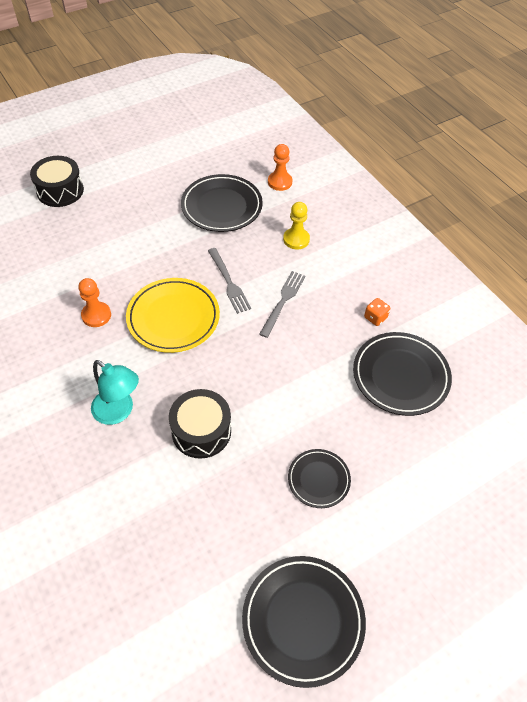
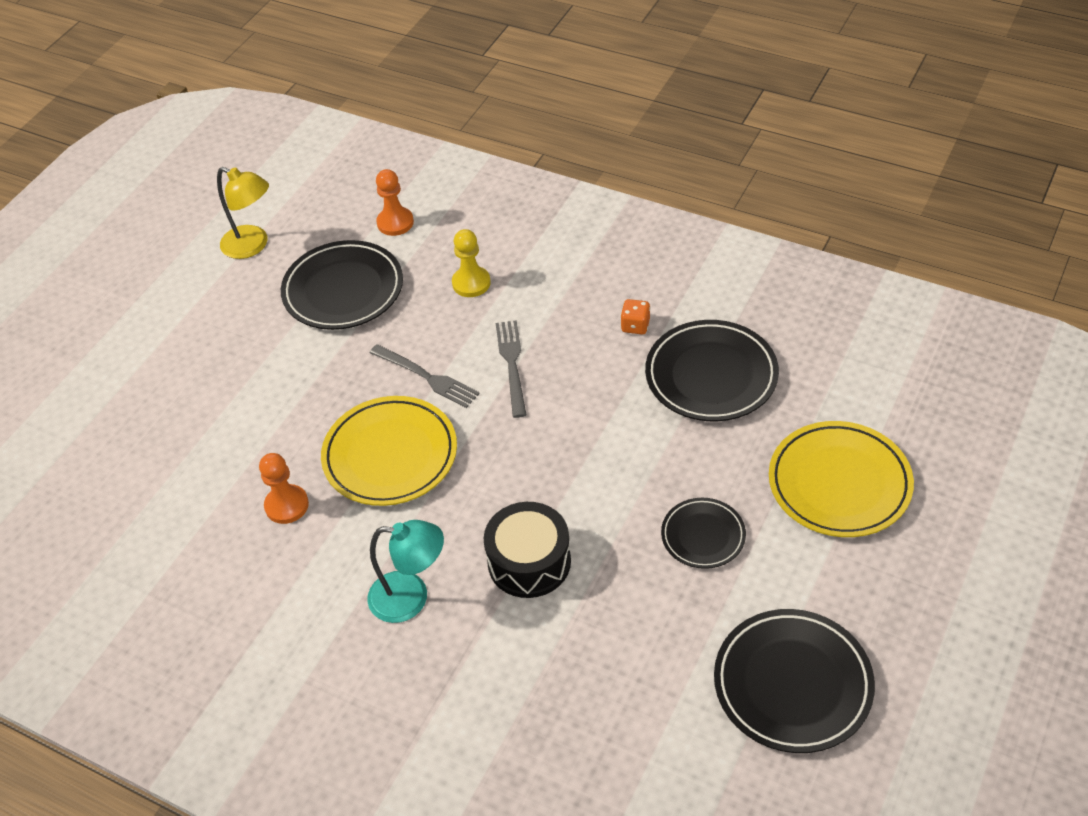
camera: 25 degrees left, 5 degrees down
black drum [30,156,84,207] -> none
none -> yellow lamp [217,167,269,259]
none -> yellow plate [769,421,914,537]

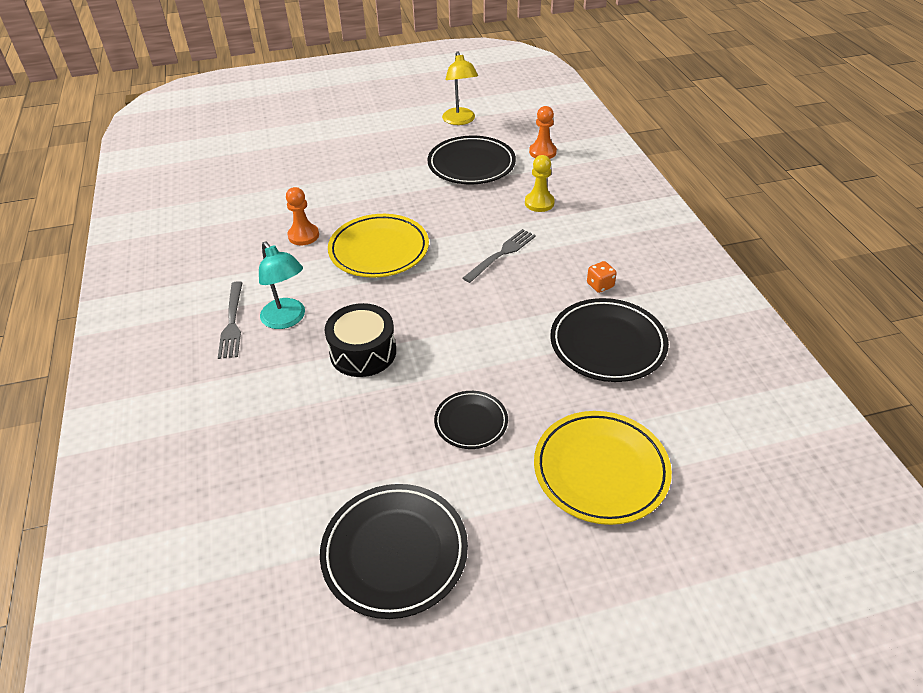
camera: 45 degrees right, 5 degrees down
grey fork [370,344,480,408] -> grey fork moved to [218,281,243,359]

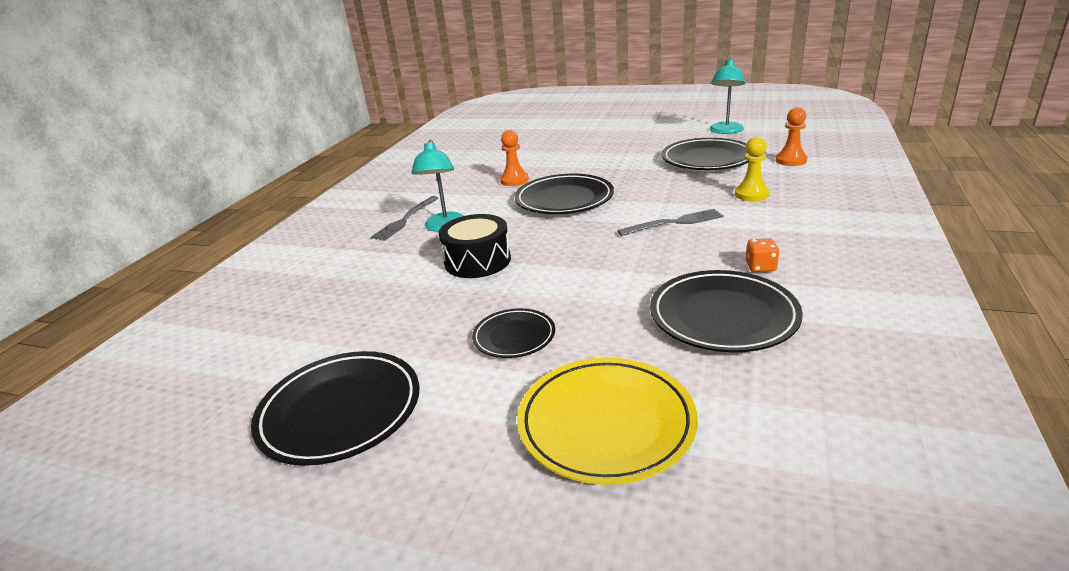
camera: 35 degrees right, 15 degrees down
yellow plate [328,214,429,278] -> black plate [515,174,614,214]
yellow lamp [442,51,478,125] -> turquoise lamp [710,59,745,134]

